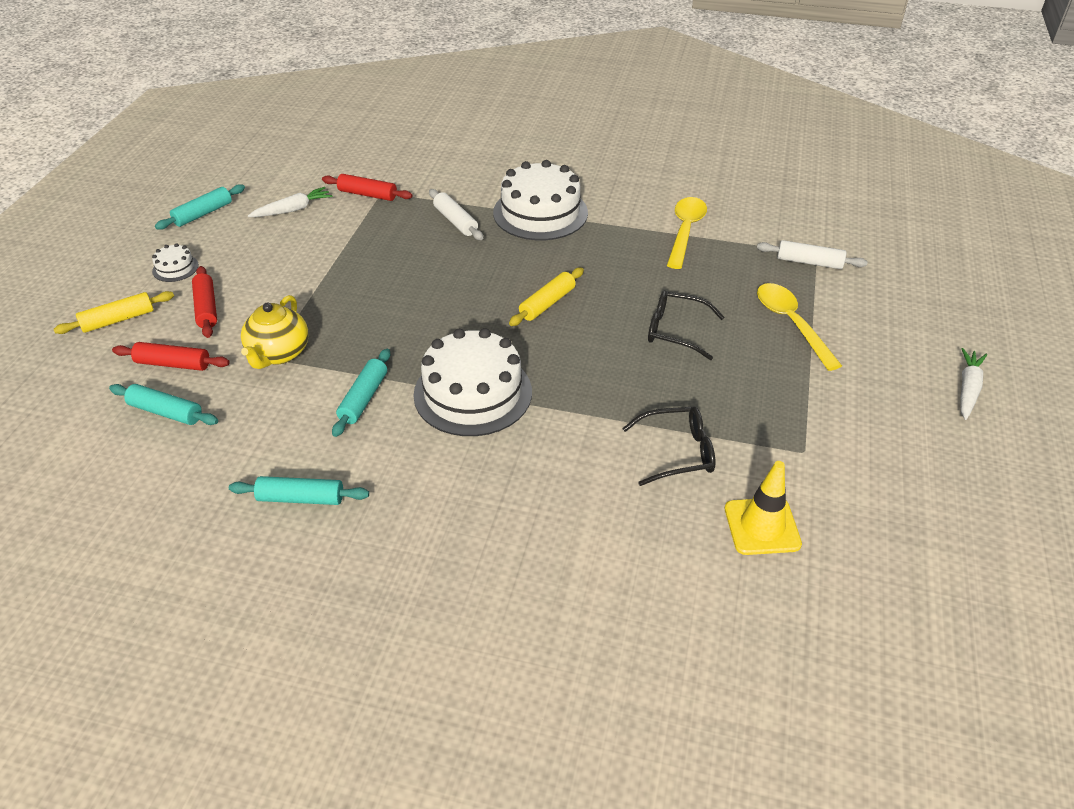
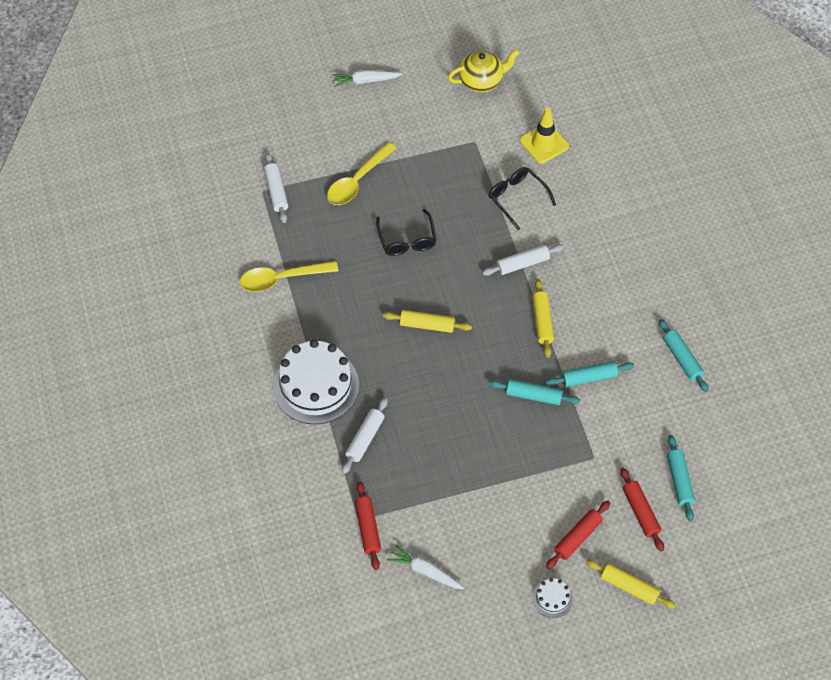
camera: 120 degrees left, 15 degrees up
turquoise rolling pin [155,184,245,230] -> turquoise rolling pin moved to [489,379,580,405]
yellow teapot [241,295,309,369] -> yellow teapot moved to [448,49,520,92]
white cake [413,328,532,436] -> yellow rolling pin [532,279,554,358]
none -> white rolling pin [482,244,564,276]

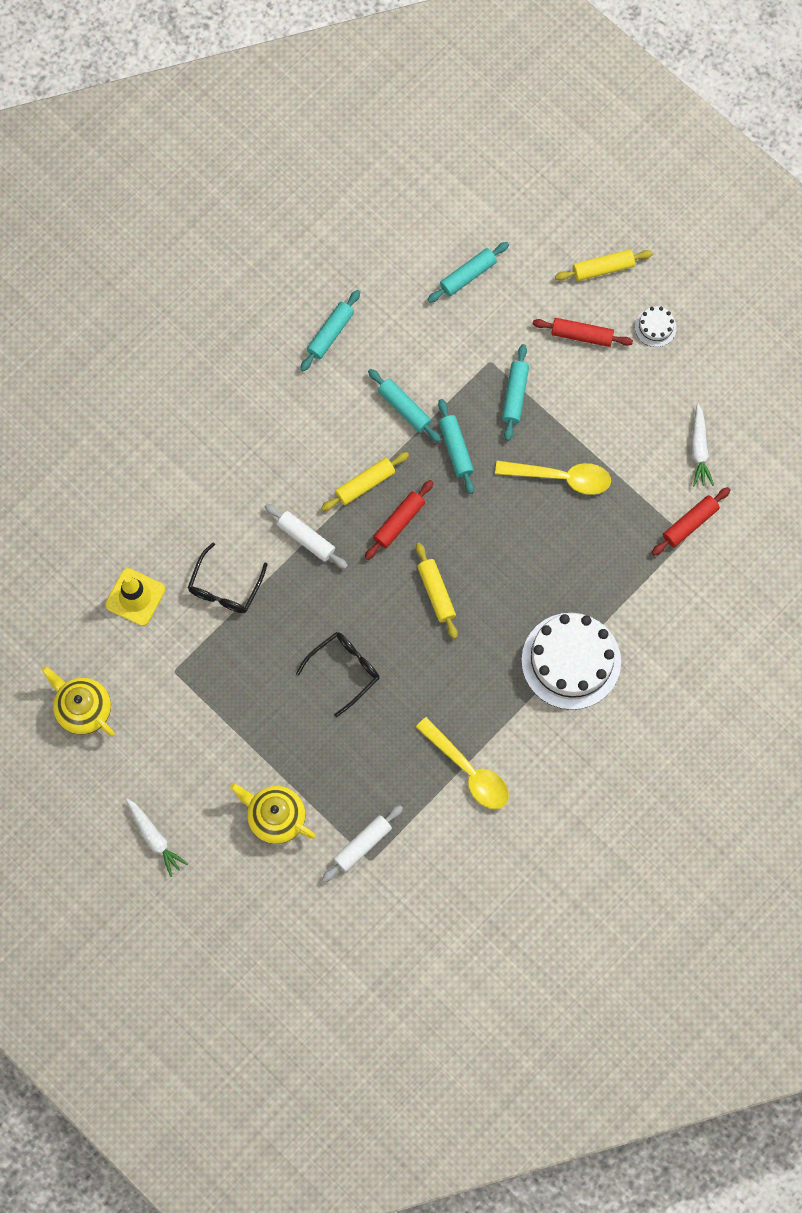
camera: 120 degrees left, 15 degrees up
yellow spoon [327,142,397,205] -> yellow spoon moved to [495,461,611,495]
white rolling pin [342,397,388,474] -> none
yellow rolling pin [586,560,676,609] -> yellow rolling pin turned 75 degrees clockwise [555,250,653,281]
red rolling pin [620,468,664,551] -> red rolling pin moved to [365,480,433,560]
none -> yellow teapot [230,783,316,844]
none -> turquoise rolling pin [502,344,529,441]

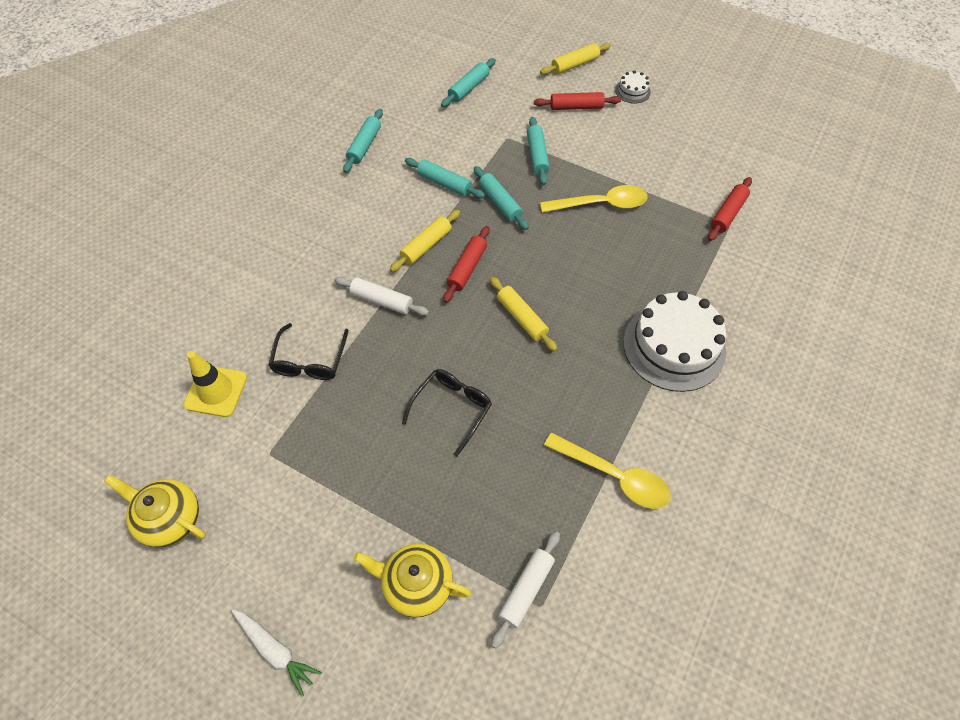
camera: 15 degrees left, 15 degrees down
white carrot [691,403,714,487] -> none

